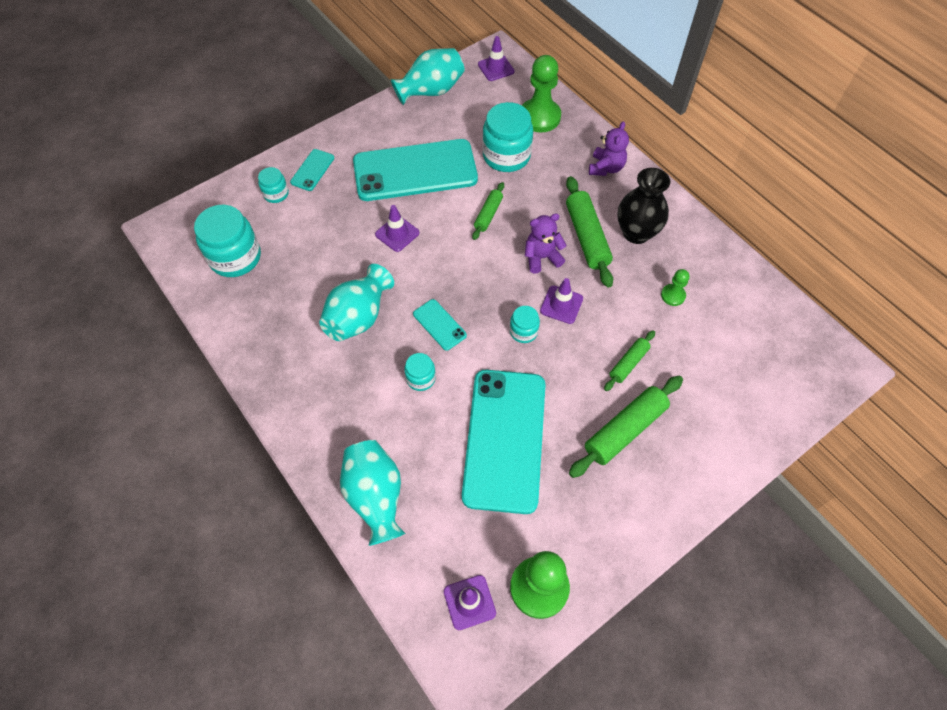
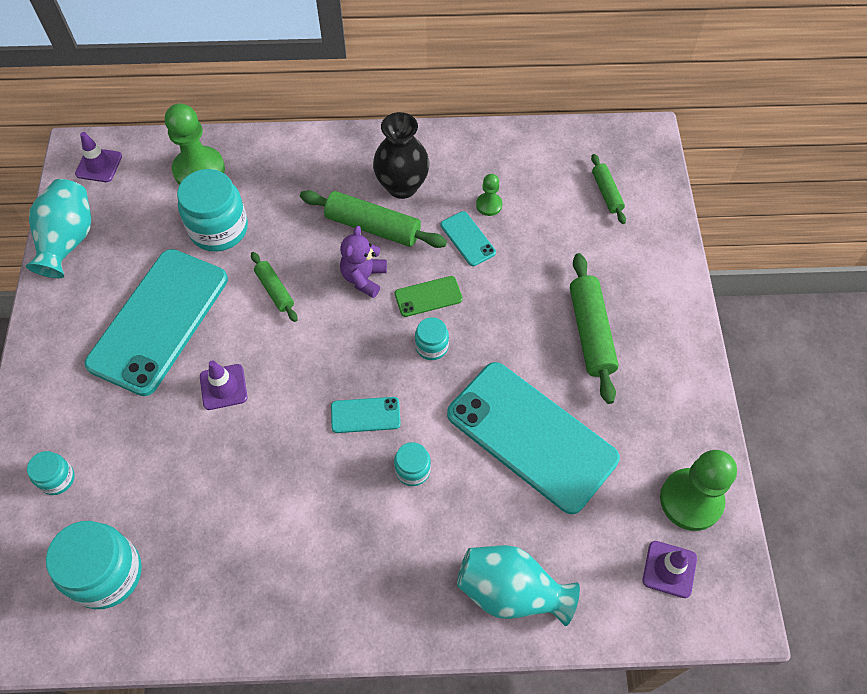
camera: 55 degrees left, 0 degrees up
turquoise phone [290,149,334,191] -> turquoise phone moved to [441,211,496,266]
turquoise vase [319,264,394,341] -> none
purple traffic cone [540,278,583,324] -> green phone [395,276,463,317]
purple teddy bear [589,121,629,176] -> none
green rolling pin [604,330,655,391] -> green rolling pin moved to [591,154,626,224]

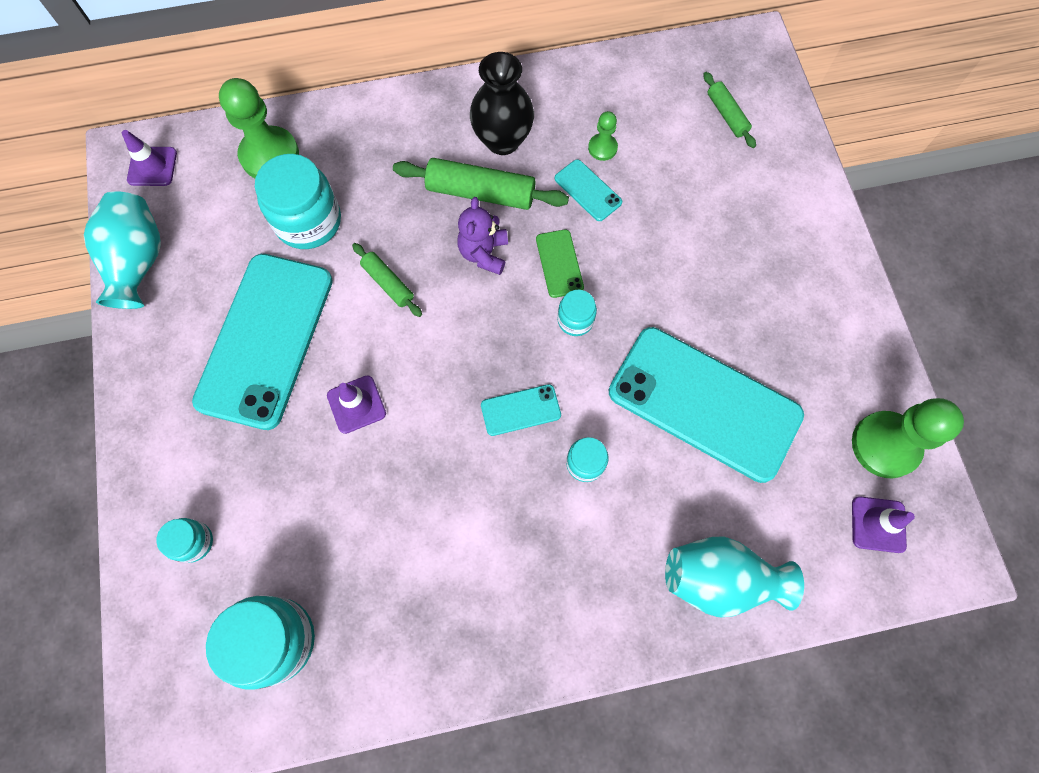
camera: 10 degrees left, 10 degrees up
green phone [395,276,463,317] -> green phone turned 75 degrees counterclockwise [536,229,584,298]
green rolling pin [570,253,619,404] -> none

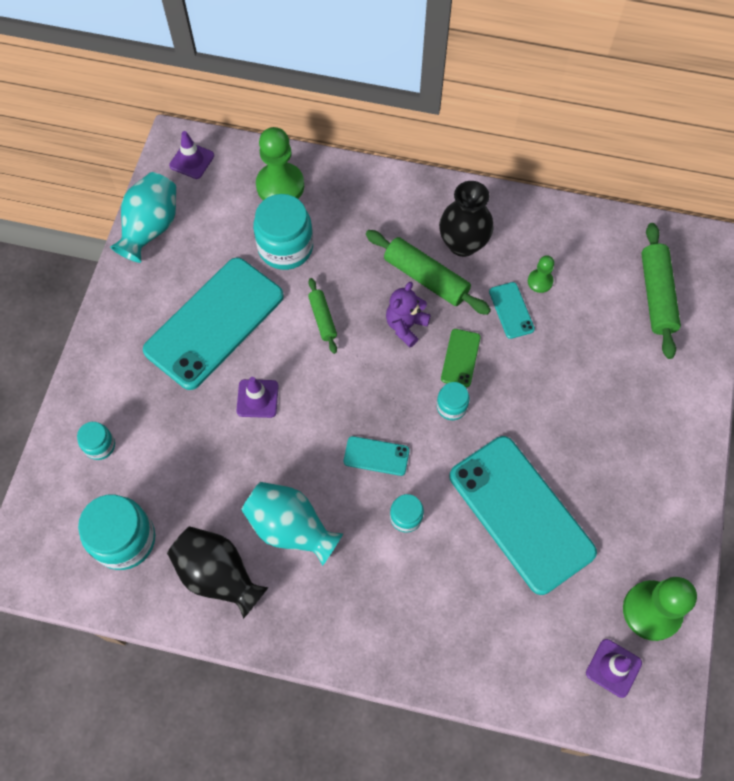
camera: 25 degrees right, 5 degrees down
turquoise vase [665,537,804,617] -> turquoise vase moved to [241,482,343,566]
green rolling pin [703,72,756,148] -> green rolling pin [641,223,681,359], size x1.75
none -> black vase [167,526,269,619]

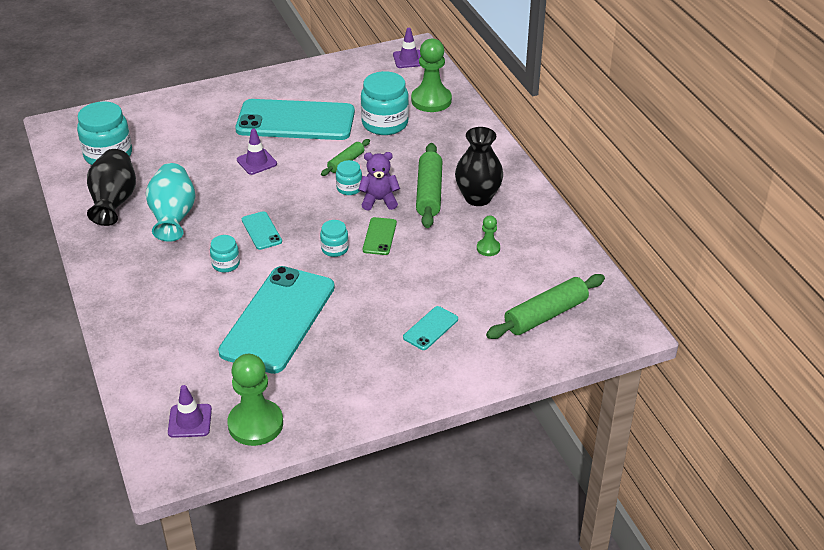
camera: 55 degrees right, 25 degrees down
turquoise jar [77,422,115,460] -> turquoise jar moved to [336,160,362,195]
turquoise vase [110,172,176,263] -> none
green phone [441,329,481,387] -> green phone turned 60 degrees counterclockwise [363,217,397,255]
turquoise phone [489,282,535,339] -> turquoise phone moved to [403,306,458,350]

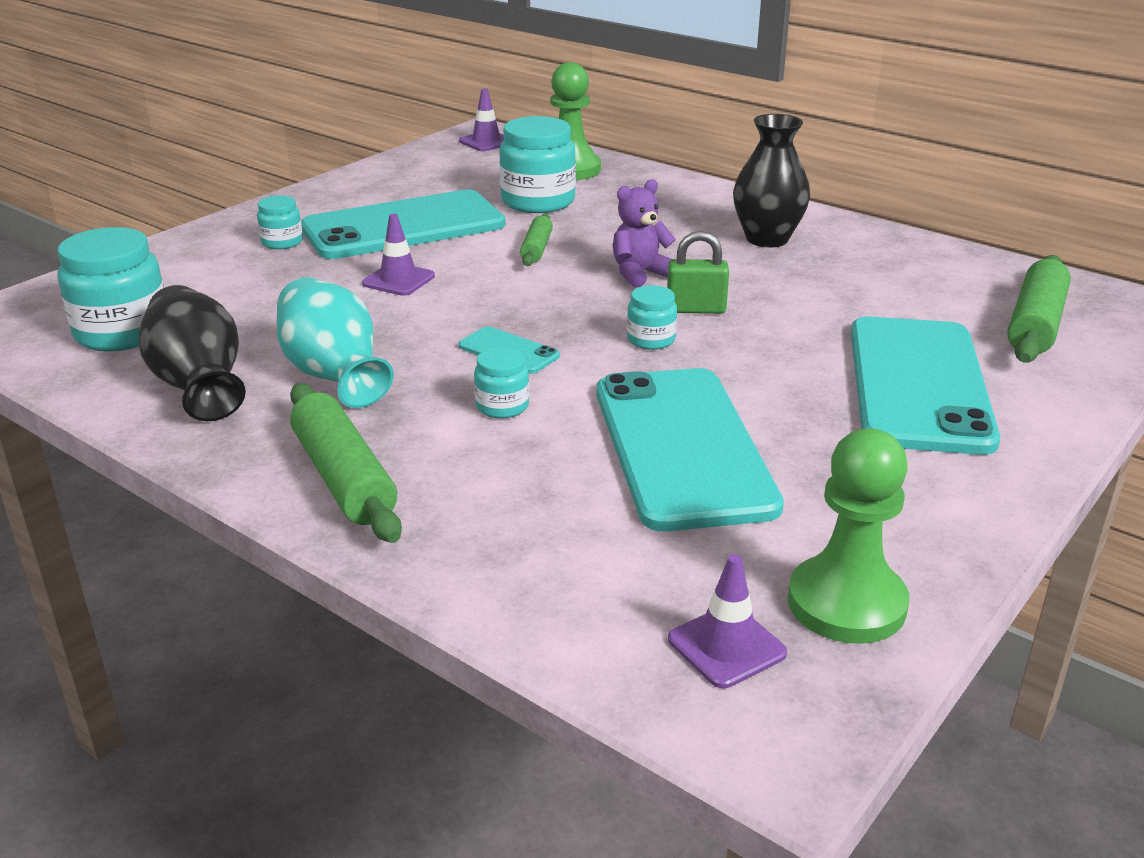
camera: 30 degrees left, 10 degrees down
turquoise jar [336,160,362,195] -> turquoise jar moved to [257,195,303,249]
green phone [363,217,397,255] -> green padlock [667,231,729,314]
turquoise phone [403,306,458,350] -> turquoise phone [851,317,1000,455], size x2.39
green rolling pin [416,143,442,228] -> green rolling pin moved to [290,383,402,543]
green pawn [477,215,500,256] -> none

